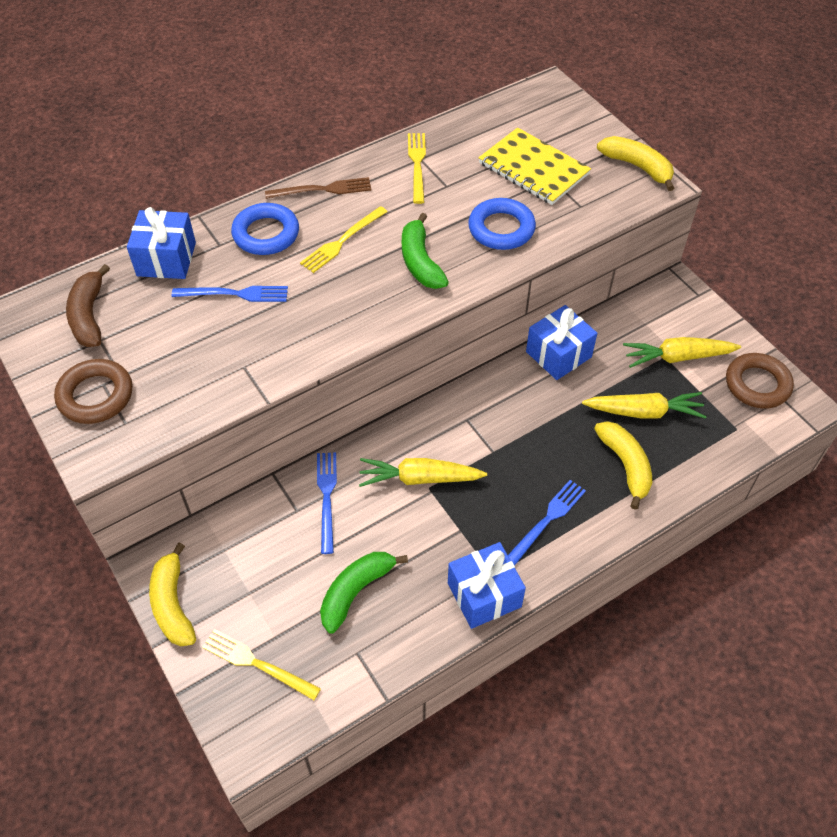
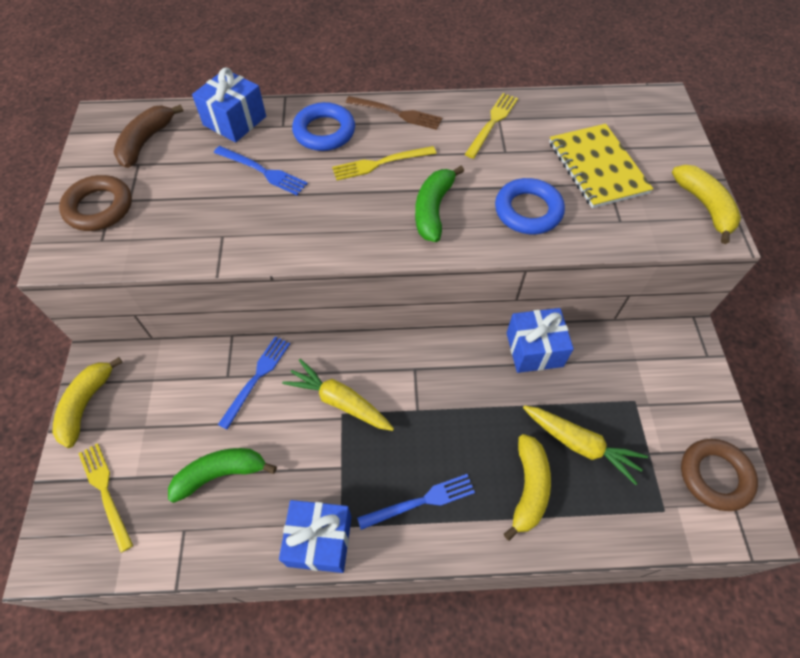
camera: 30 degrees right, 5 degrees up
yellow carrot [623,337,741,368] -> none

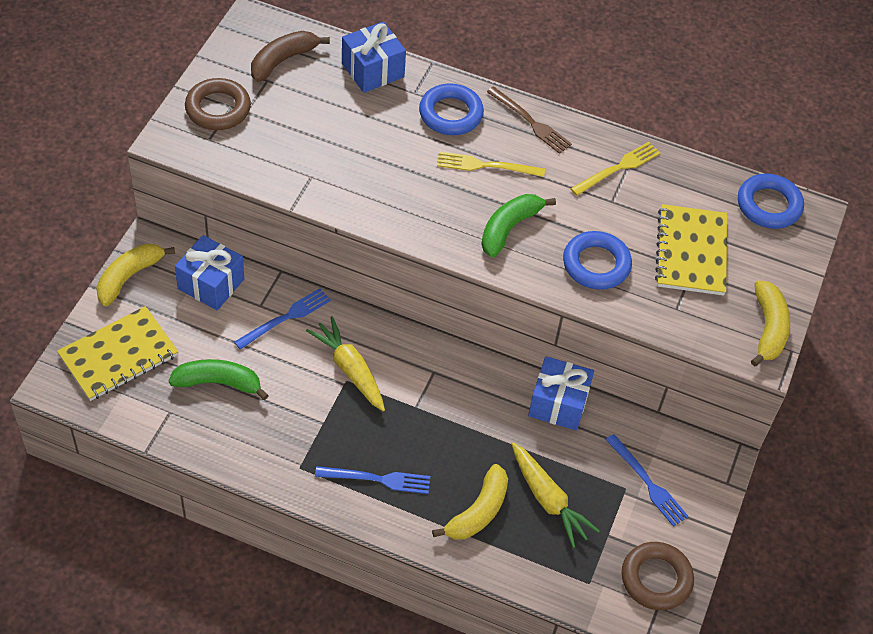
camera: 20 degrees right, 5 degrees down
yellow fork [78,443,133,553] -> yellow notebook [57,306,178,401]
blue fork [214,146,308,195] -> blue fork moved to [606,434,689,527]
blue gift [279,500,352,573] -> blue gift moved to [175,235,244,310]
none -> blue ring [738,174,804,229]

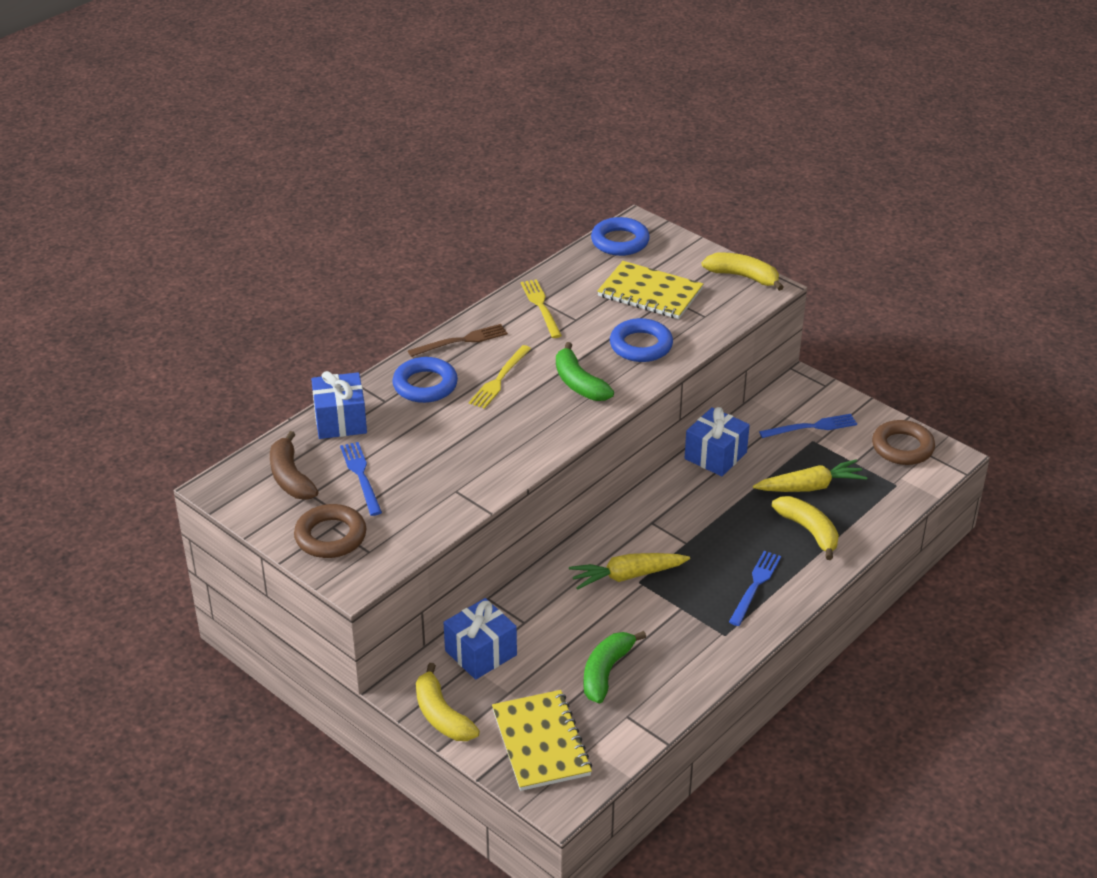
camera: 65 degrees left, 15 degrees down
blue fork [234,288,331,349] -> blue fork moved to [340,442,382,516]

